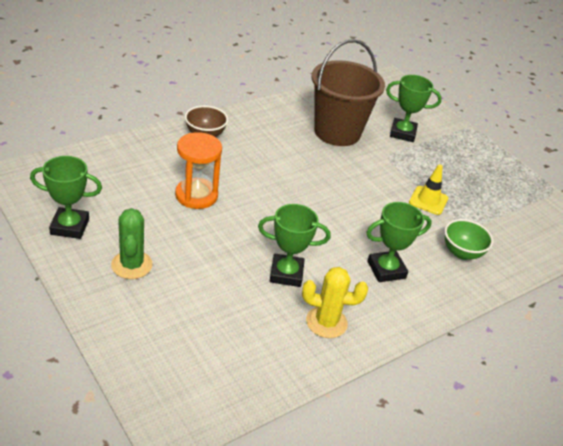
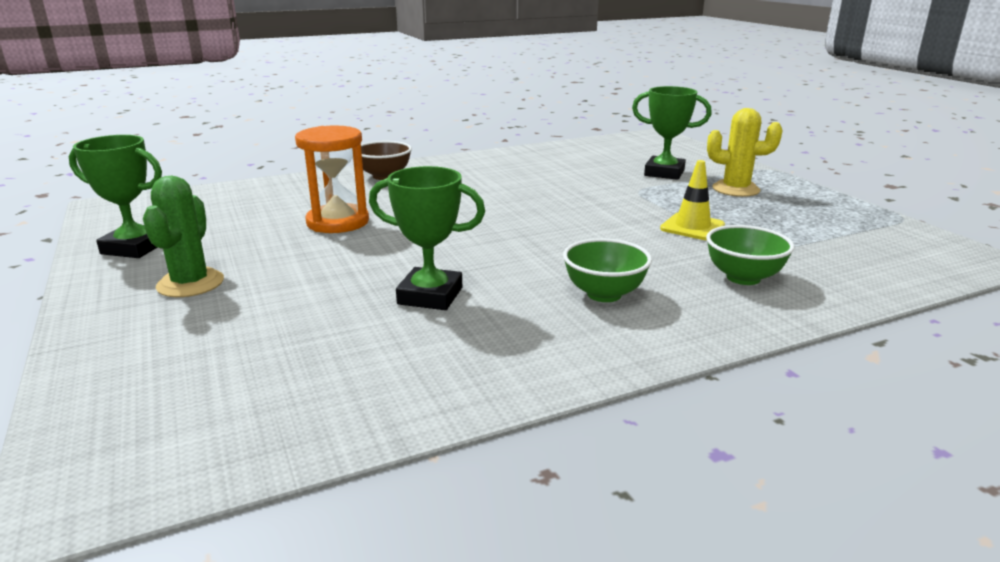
camera: 15 degrees right, 15 degrees down
yellow cactus [302,267,368,338] -> yellow cactus moved to [707,108,783,197]
brown bucket [311,39,385,146] -> none
green trophy [366,202,432,282] -> green bowl [563,238,652,302]

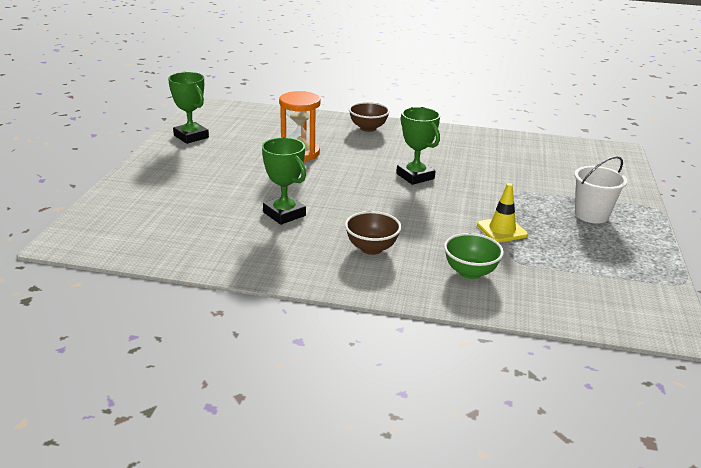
camera: 35 degrees right, 5 degrees up
green cactus [143,176,224,297] -> none
green bowl [563,238,652,302] -> brown bowl [345,211,402,255]
green trophy [632,86,712,180] -> green trophy moved to [396,107,440,185]
yellow cactus [707,108,783,197] -> white bucket [574,156,627,224]

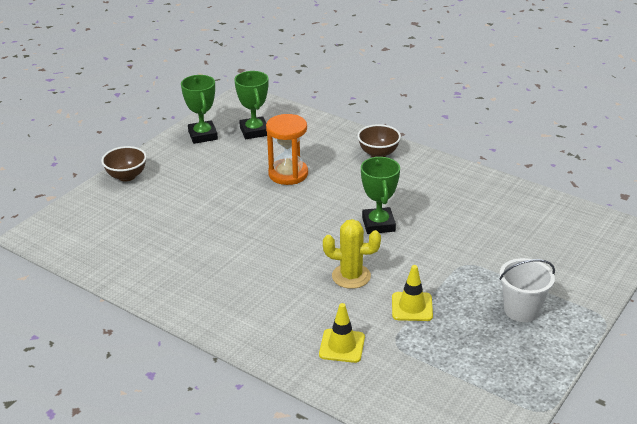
camera: 25 degrees right, 5 degrees up
green trophy [262,137,306,225] -> green trophy moved to [234,71,268,139]
brown bowl [345,211,402,255] -> brown bowl moved to [101,146,147,182]
green bowl [444,233,504,279] -> yellow traffic cone [319,303,365,363]
none -> yellow cactus [323,219,381,289]

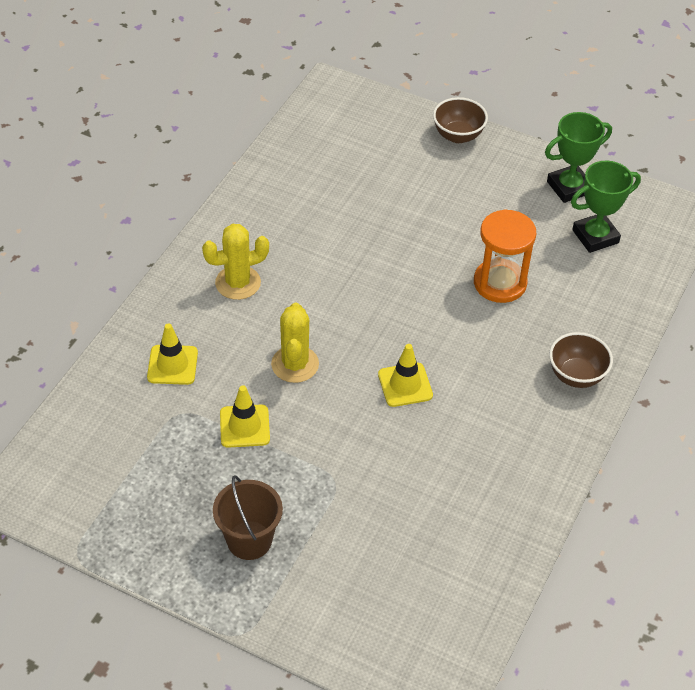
camera: 80 degrees right, 15 degrees up
green trophy [361,157,400,234] -> yellow traffic cone [378,344,433,407]
white bucket [499,258,555,322] -> brown bucket [213,475,283,560]
none -> yellow cactus [202,224,269,300]

